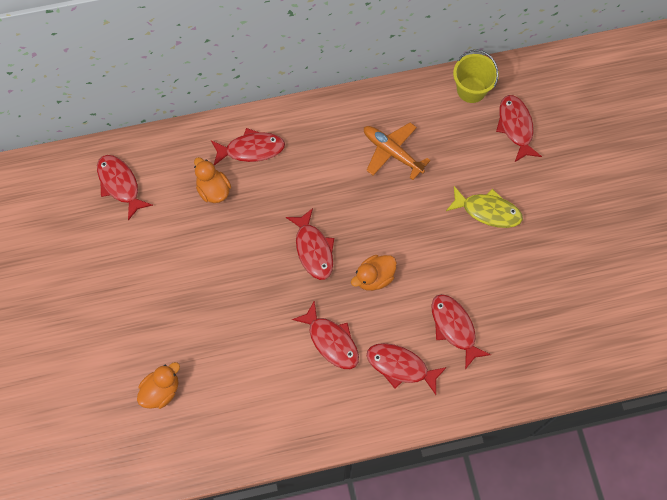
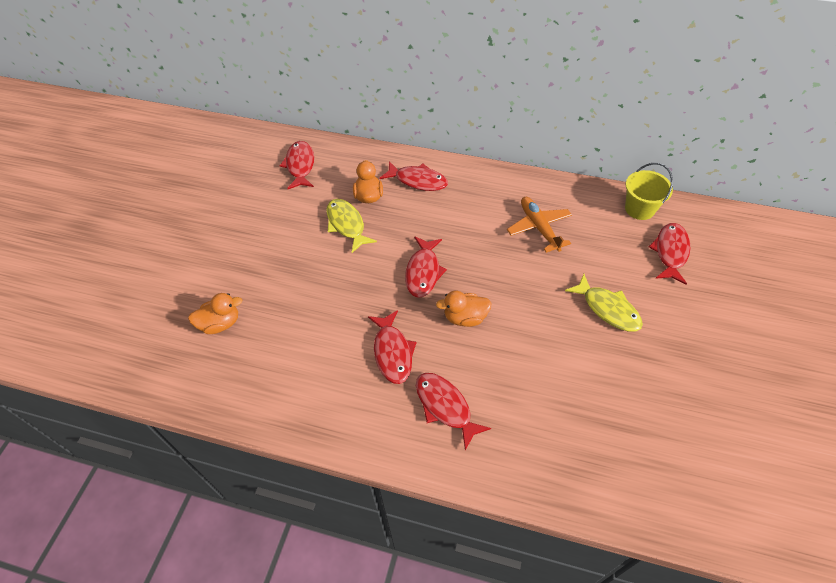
camera: 30 degrees right, 15 degrees down
red fish [431,294,491,369] -> none
none -> yellow fish [326,199,377,253]

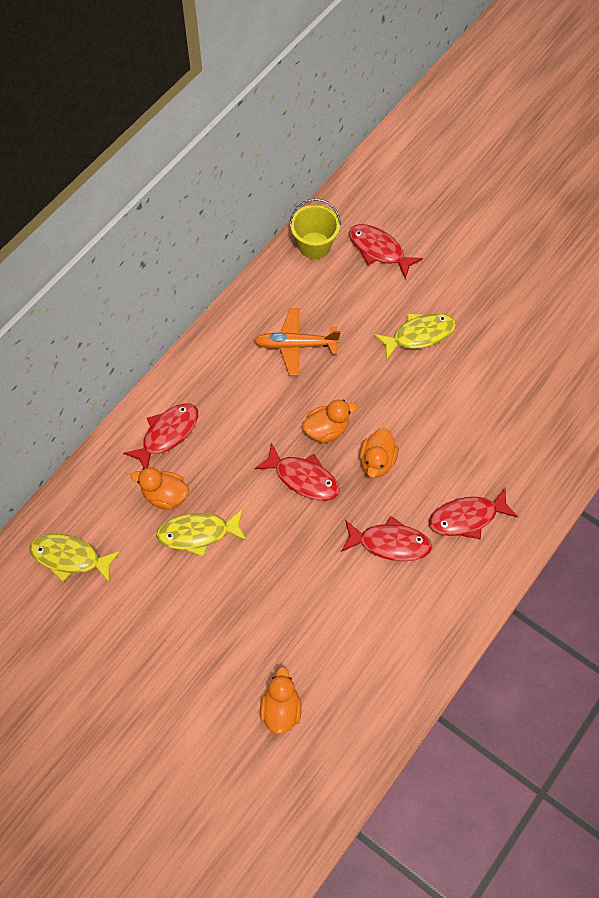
camera: 70 degrees left, 10 degrees up
red fish [280,141,314,189] -> yellow fish [29,534,121,583]
none -> orange duck [302,399,357,443]

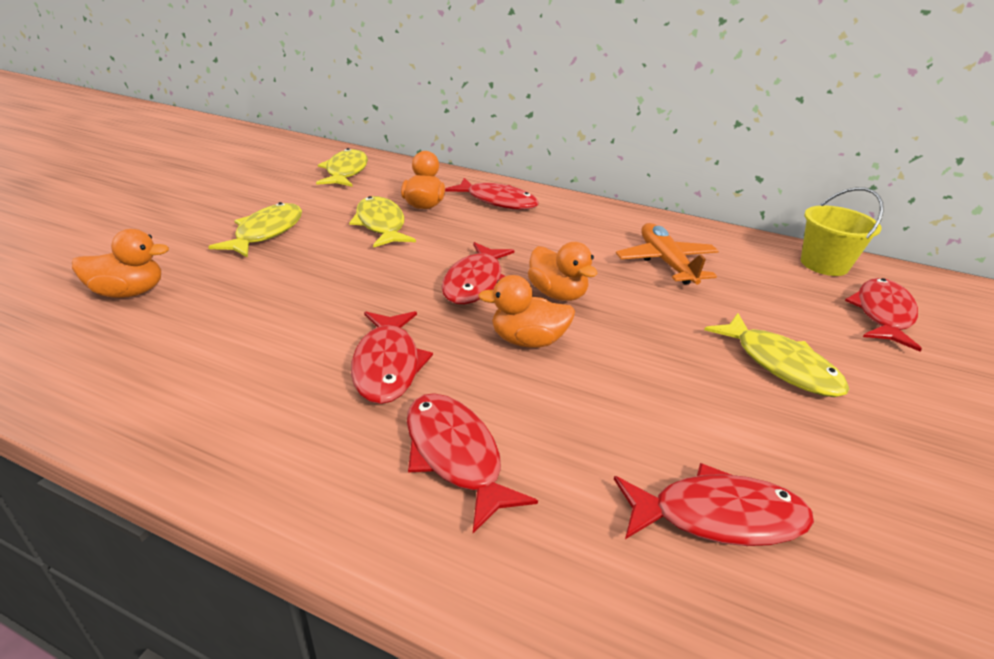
camera: 75 degrees right, 30 degrees down
none -> yellow fish [208,202,302,258]
none -> red fish [614,463,814,546]

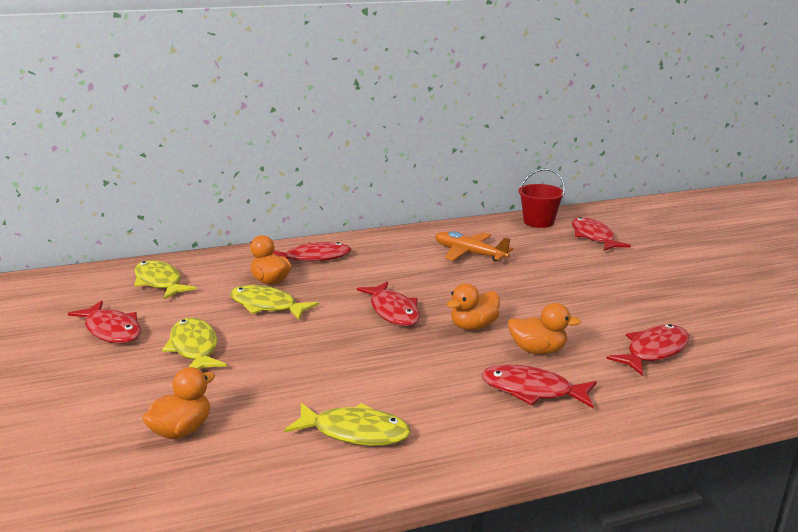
camera: 40 degrees left, 10 degrees down
red fish [351,311,433,404] -> red fish moved to [68,301,141,343]
orange duck [528,242,598,301] -> orange duck moved to [508,303,581,354]
yellow fish [704,313,849,397] -> yellow fish moved to [284,403,411,446]
yellow bucket [801,187,884,276] -> red bucket [518,169,565,228]

